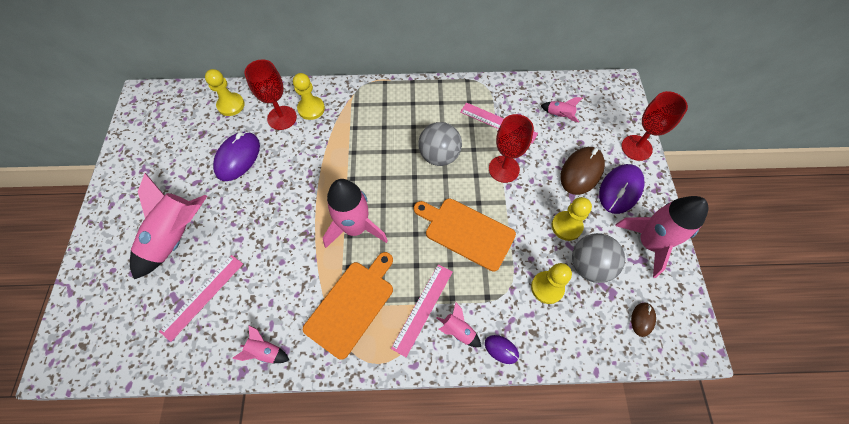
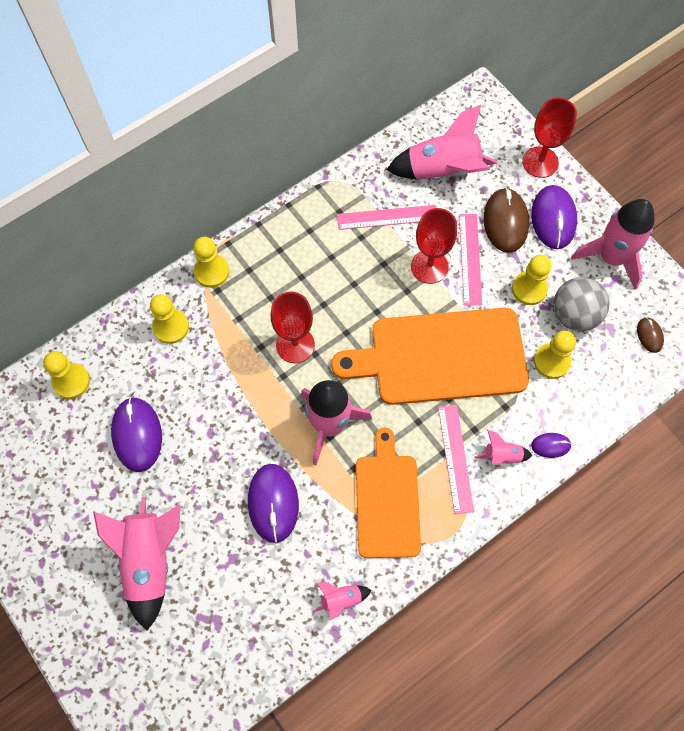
camera: 35 degrees left, 5 degrees up
pink ruler [159,255,243,342] -> pink ruler moved to [459,214,482,305]
red goblet [244,59,297,130] -> red goblet moved to [270,292,315,363]
orange cutting board [414,198,516,272] -> orange cutting board [331,308,529,405], size x1.56
grey ball [418,122,462,166] -> none
pink rocket [541,97,583,123] -> pink rocket [387,105,497,180], size x2.16
none -> yellow pawn [193,237,229,288]
none -> purple mouse [248,464,299,543]

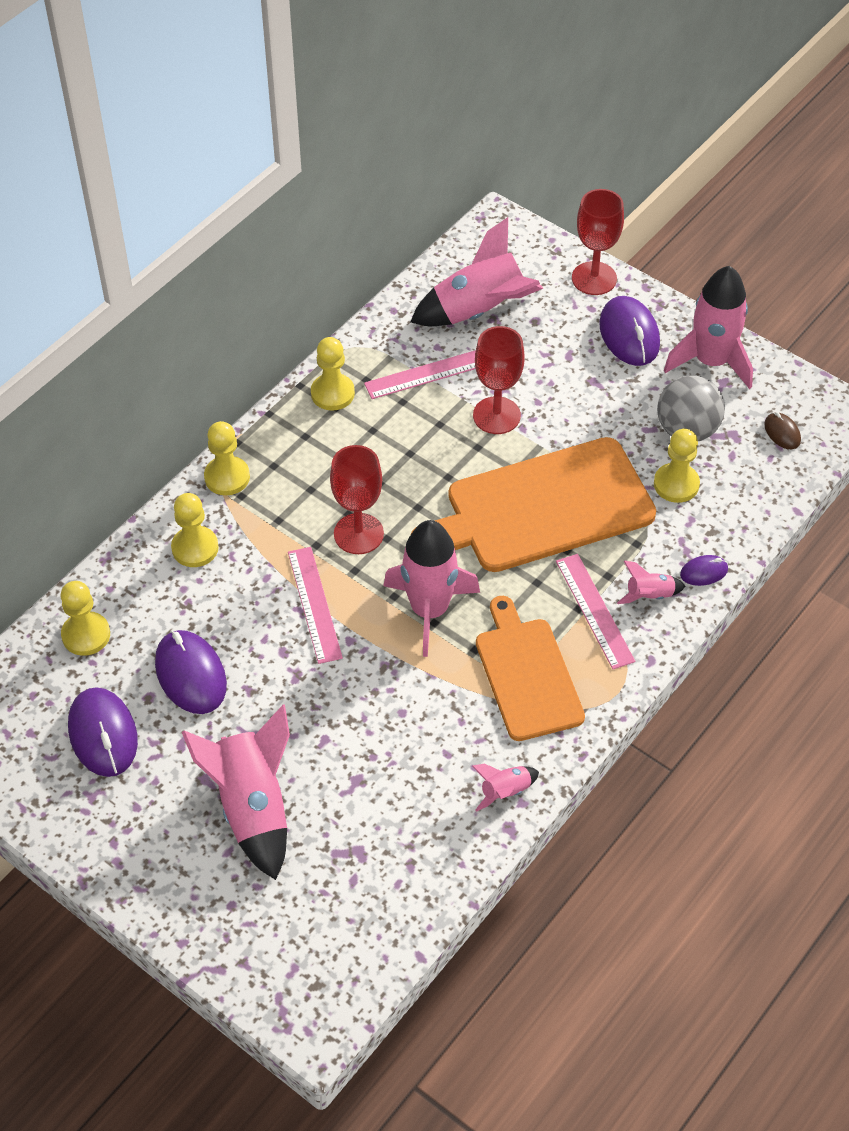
camera: 15 degrees left, 15 degrees down
purple mouse [248,464,299,543] -> purple mouse moved to [68,687,138,777]
pink ruler [459,214,482,305] -> pink ruler moved to [288,547,343,664]
brown mouse [484,187,529,253] -> none
yellow pawn [512,255,551,305] -> yellow pawn moved to [311,337,355,411]

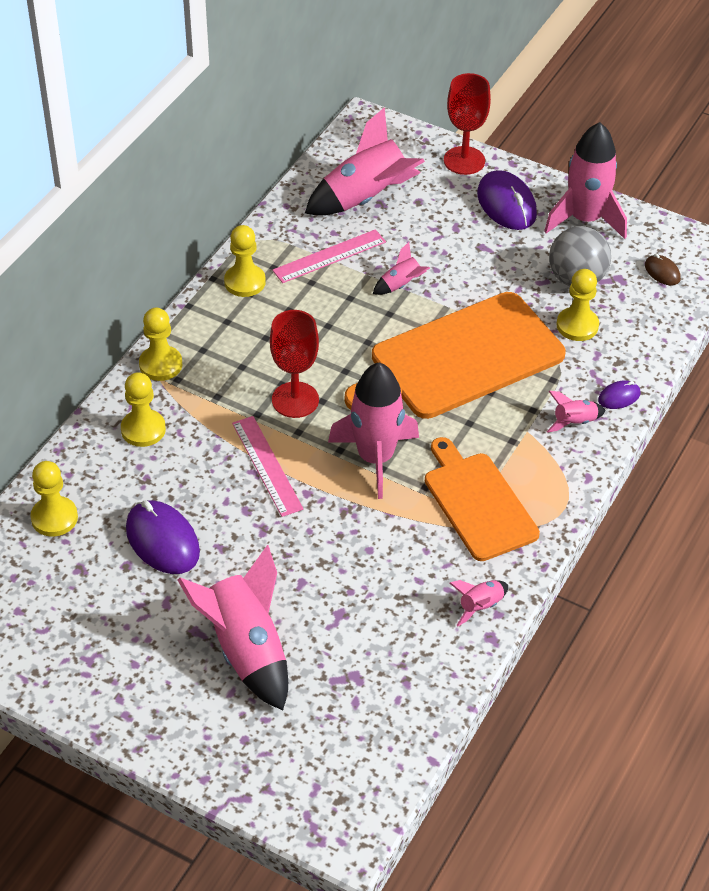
camera: 10 degrees left, 5 degrees down
purple mouse [68,687,138,777] -> none
red goblet [473,326,524,434] -> pink rocket [373,242,430,295]
pink ruler [556,554,636,669] -> none

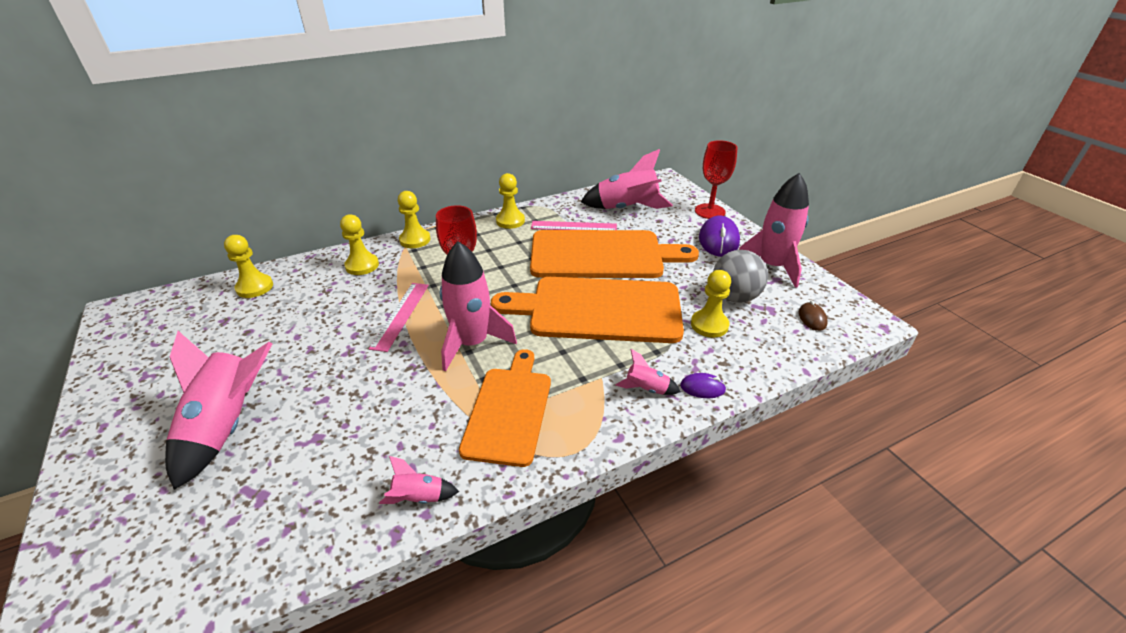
camera: 35 degrees right, 10 degrees down
purple mouse [126,500,200,574] -> none
pink rocket [373,242,430,295] -> orange cutting board [530,230,699,278]

